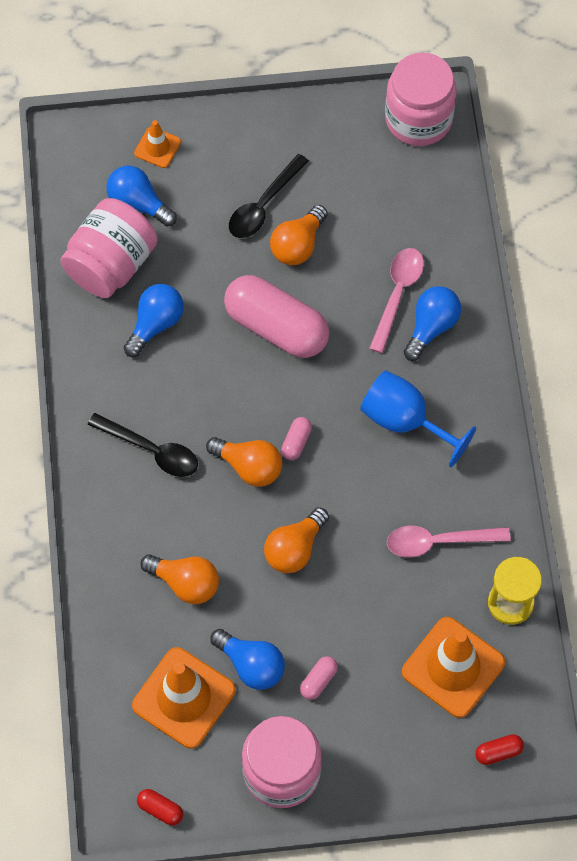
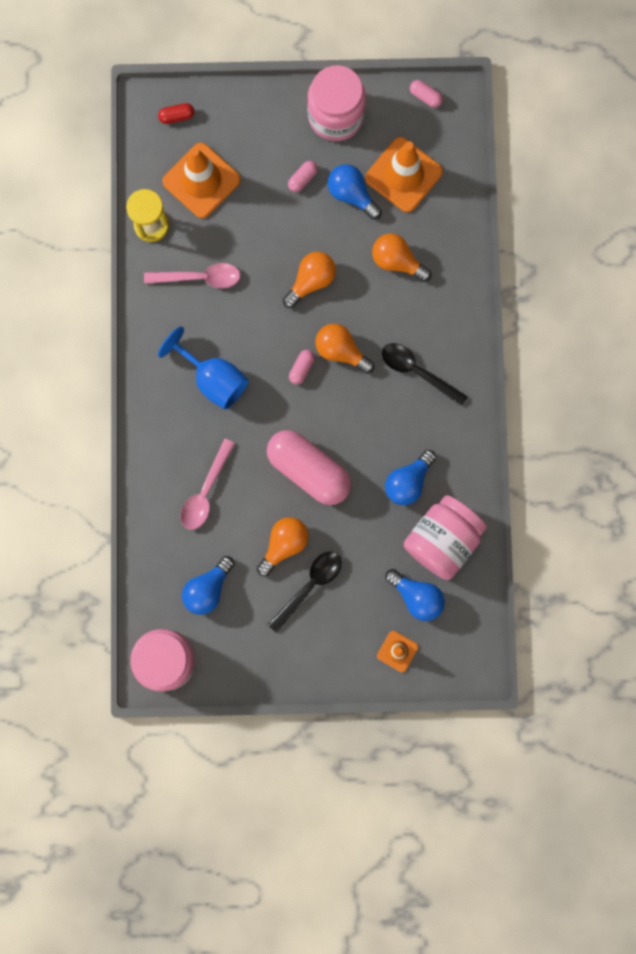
camera: 175 degrees left, 15 degrees up
red capsule [137,789,183,825] -> pink capsule [410,80,443,108]
blue light bulb [404,286,461,361] -> blue light bulb moved to [182,556,235,615]

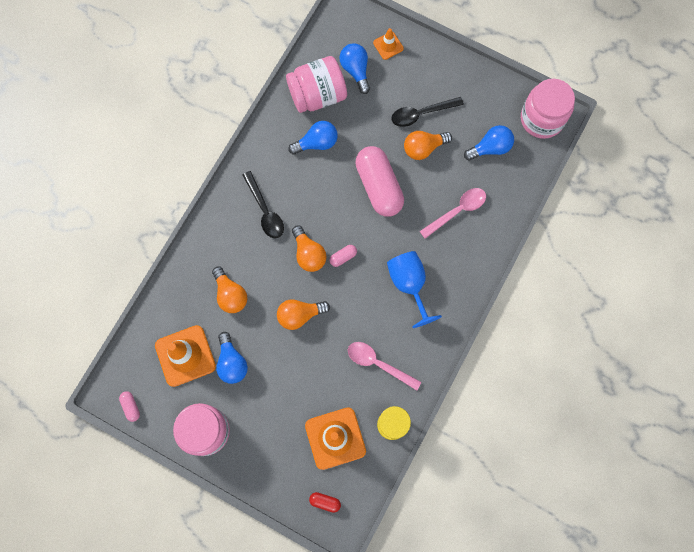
camera: 150 degrees left, 5 degrees down
pink capsule [288,161,318,192] -> none

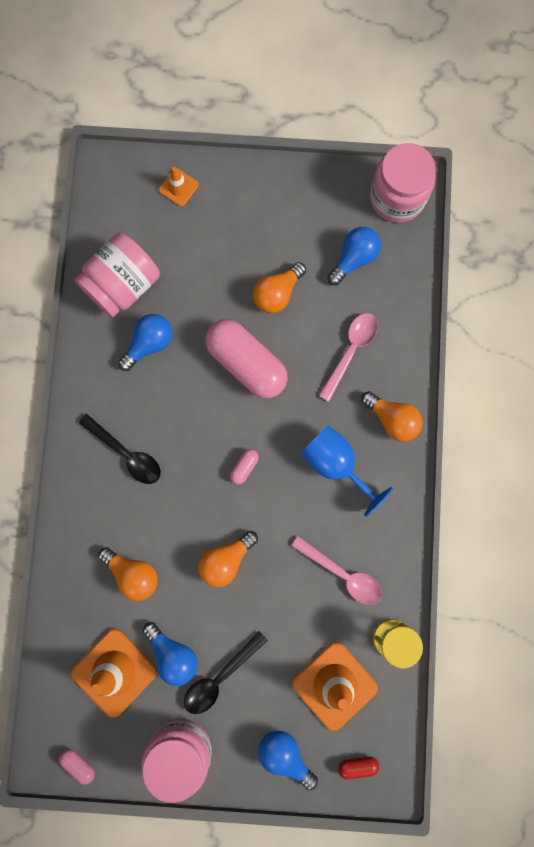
camera: 25 degrees left, 5 degrees up
orange light bulb [292,225,327,272] -> orange light bulb moved to [361,391,423,442]
blue light bulb [340,44,370,94] -> blue light bulb moved to [258,731,318,790]
pink spoon [348,342,422,391] -> pink spoon turned 150 degrees counterclockwise [291,536,382,605]
black spoon [391,97,464,127] -> black spoon moved to [184,631,268,714]

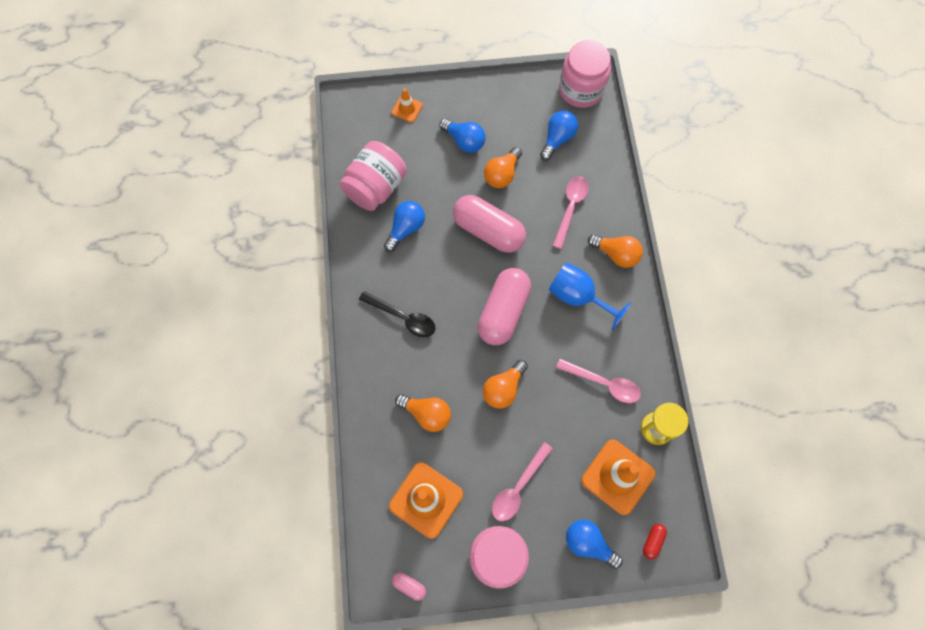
camera: 10 degrees left, 10 degrees down
blue light bulb [143,622,198,686] -> blue light bulb moved to [439,119,485,153]
black spoon [184,631,268,714] -> pink spoon [492,442,553,521]
pink capsule [230,449,259,484] -> pink capsule [478,268,531,345], size x2.50
red capsule [338,757,379,780] -> red capsule turned 45 degrees counterclockwise [643,524,667,559]

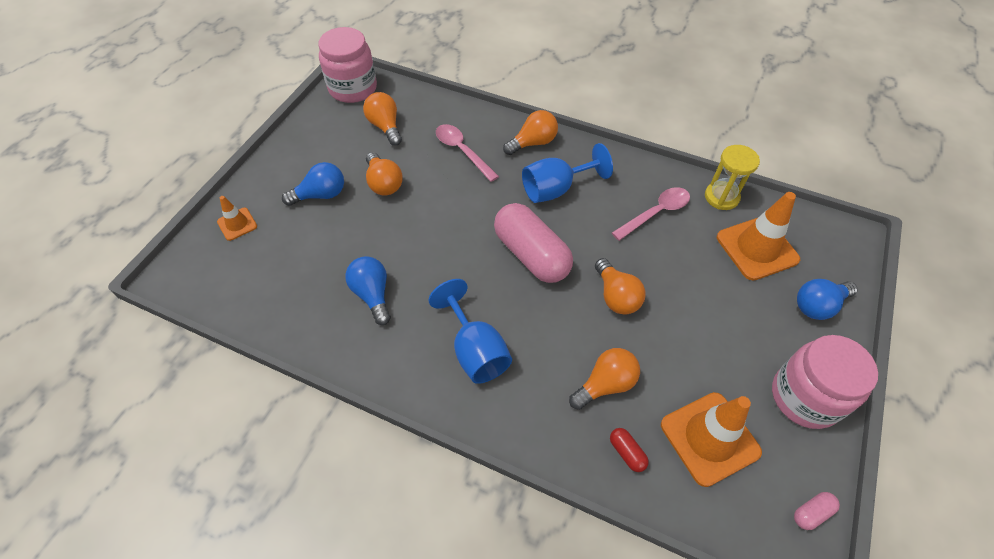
camera: 60 degrees left, 15 degrees down
pink jar [340,141,407,211] -> none
black spoon [359,291,435,337] -> blue goblet [429,279,512,384]
pink capsule [453,195,526,253] -> none
pink spoon [492,442,553,521] -> none
blue light bulb [540,110,578,161] -> orange light bulb [363,92,402,146]
red capsule [643,524,667,559] -> red capsule moved to [610,428,649,472]

